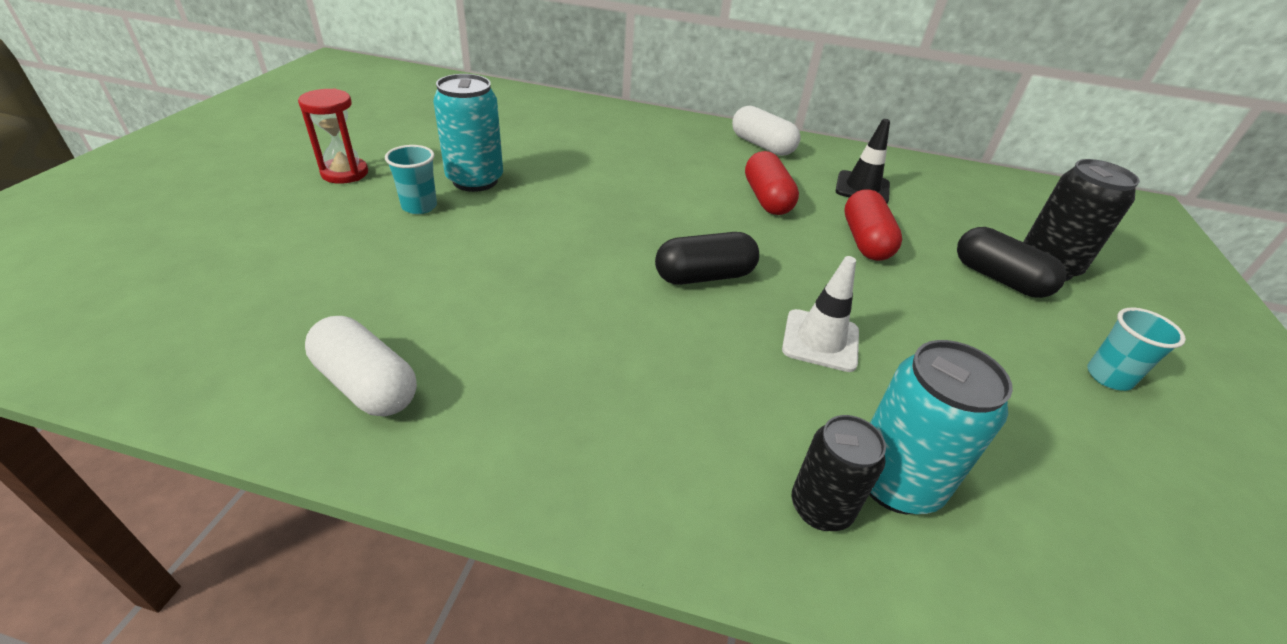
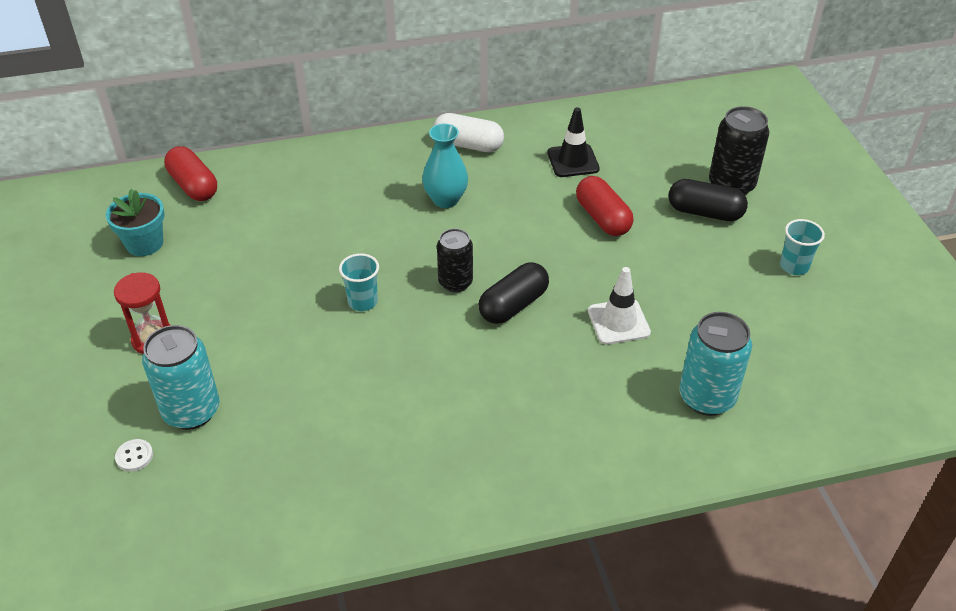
camera: 25 degrees left, 5 degrees up
white capsule [305,316,417,416] -> none
turquoise cup [385,145,437,214] -> turquoise cup moved to [339,253,379,311]
turquoise can [433,74,503,192] -> turquoise can moved to [142,325,219,430]
red capsule [745,151,799,215] -> red capsule moved to [164,146,217,201]
black can [792,415,886,531] -> black can moved to [437,228,473,293]
none -> turquoise flower pot [106,189,164,256]
none -> white button [115,439,153,472]
none -> turquoise vase [422,124,468,208]

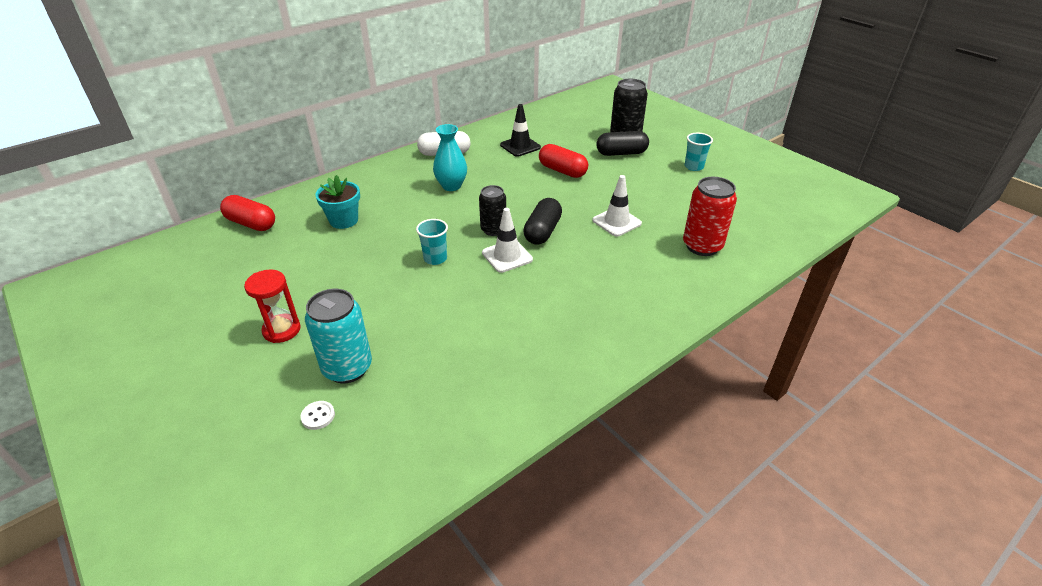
camera: 25 degrees left, 5 degrees down
turquoise flower pot [106,189,164,256] -> turquoise flower pot moved to [315,175,360,229]
turquoise can [679,312,752,416] -> red can [683,177,737,256]
none -> white traffic cone [482,208,533,273]

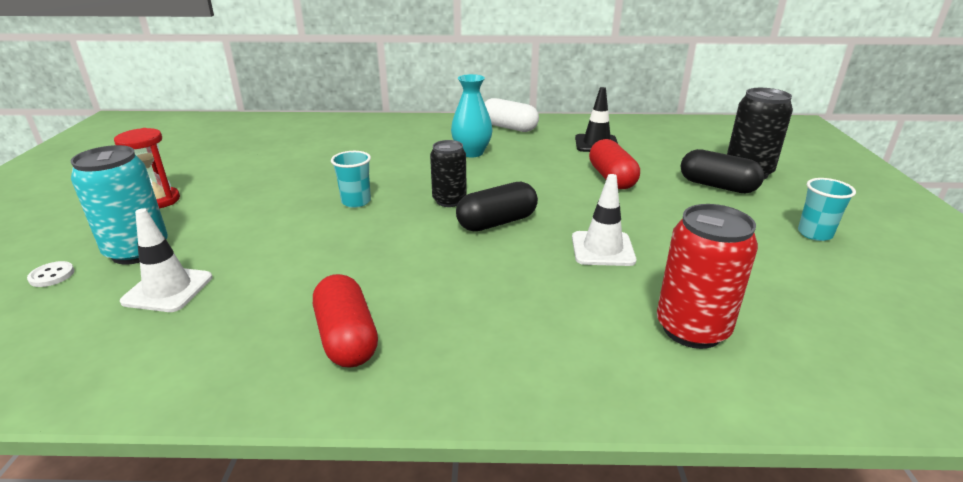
camera: 40 degrees right, 10 degrees down
red capsule [220,195,275,231] -> red capsule moved to [313,274,378,368]
turquoise flower pot [315,175,360,229] -> none
white traffic cone [482,208,533,273] -> white traffic cone moved to [120,208,212,312]

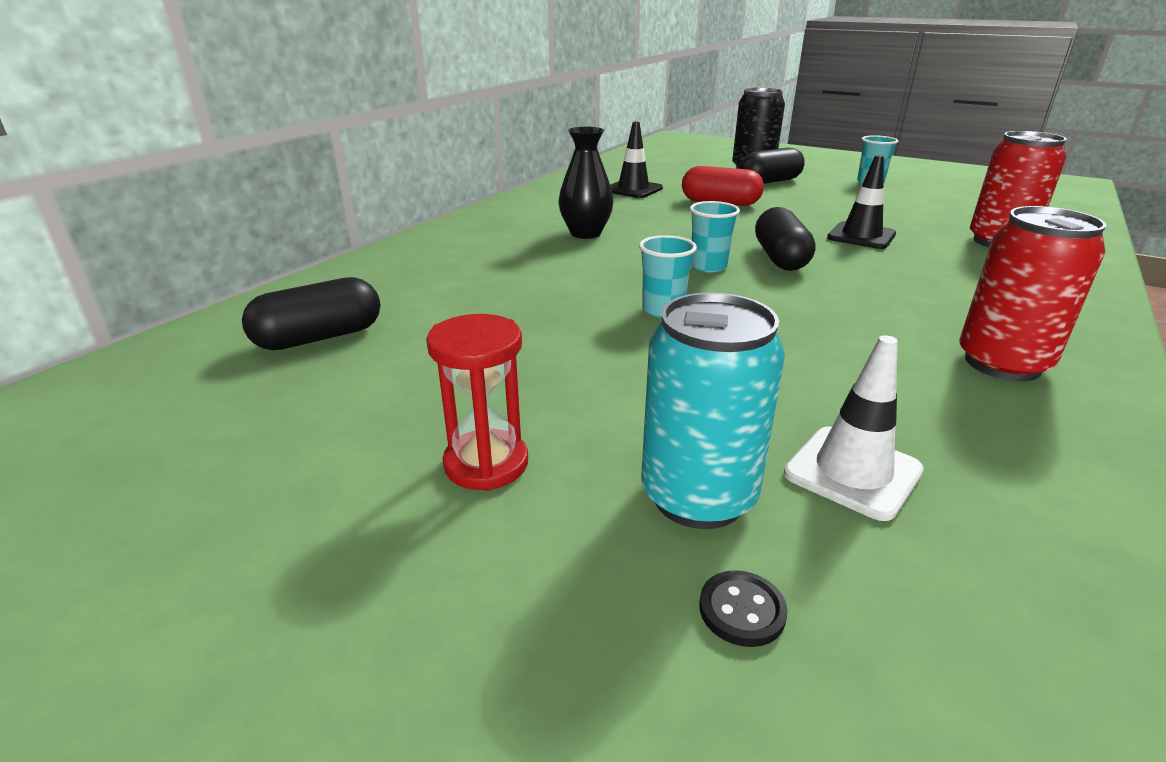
camera: 60 degrees left, 0 degrees up
white button [27,261,74,287] -> black button [699,570,788,647]
red capsule [313,274,378,368] -> red can [959,206,1106,381]
black can [430,140,467,207] -> turquoise cup [690,201,740,272]
turquoise vase [451,74,493,157] -> black vase [559,127,613,239]
white capsule [485,98,539,132] -> none
white traffic cone [572,174,636,266] -> black traffic cone [827,155,896,249]
none -> black capsule [242,277,380,350]

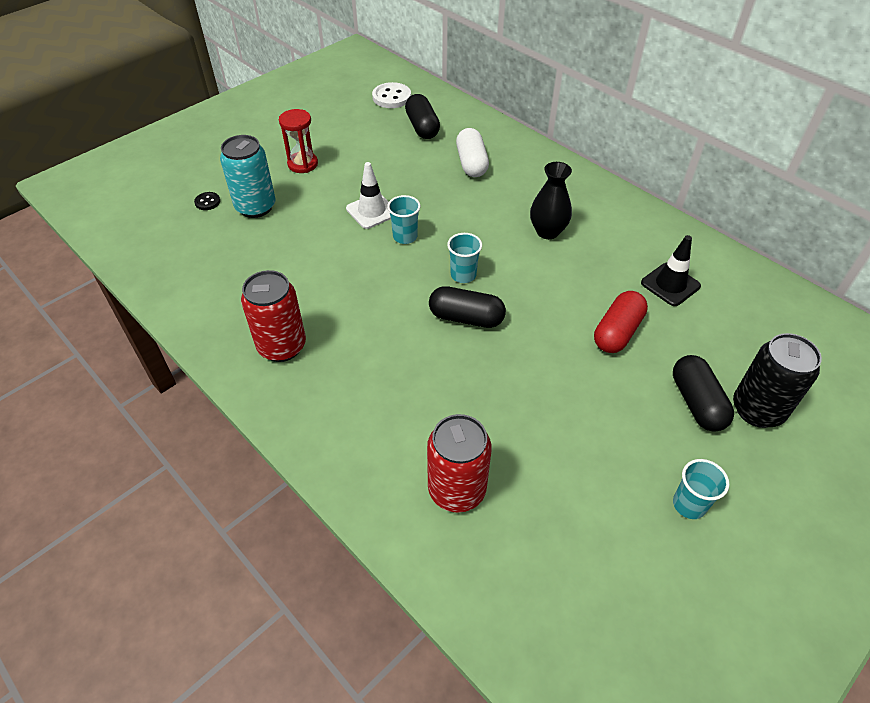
camera: 105 degrees right, 20 degrees up
white traffic cone [784,335,924,521] -> white traffic cone moved to [346,162,391,229]
black traffic cone [827,155,896,249] -> none
none -> white button [372,82,411,108]
none -> white capsule [456,128,489,177]

